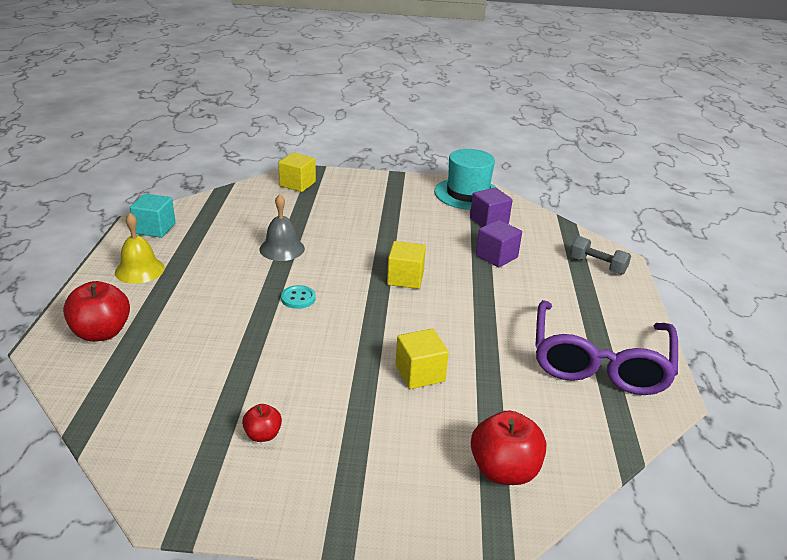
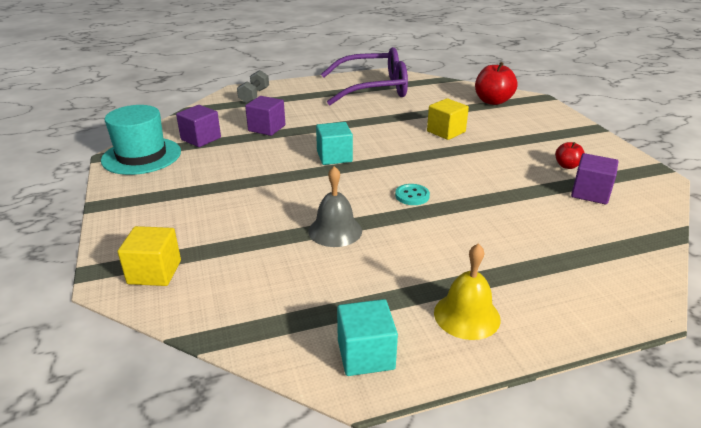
camera: 110 degrees left, 0 degrees up
red apple [63,281,130,342] -> none
yellow cube [387,241,426,289] -> turquoise cube [316,122,353,165]
none -> purple cube [571,153,619,204]

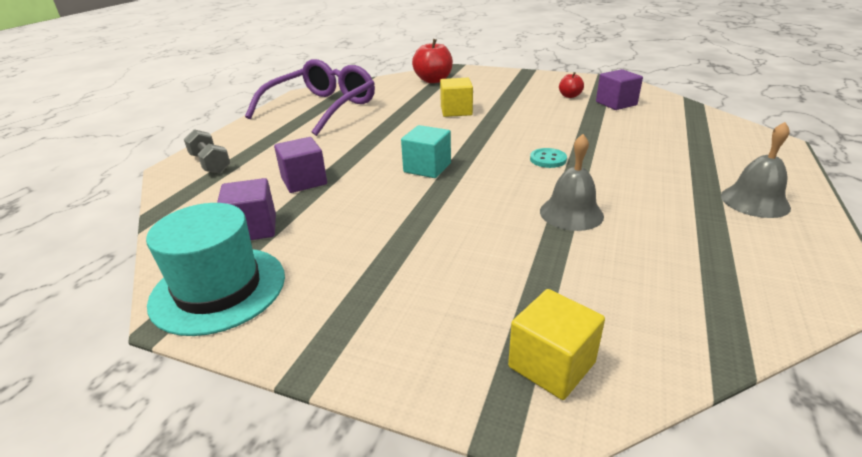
camera: 50 degrees left, 0 degrees up
turquoise cube [337,299,398,376] -> none
yellow bell [434,244,501,340] -> grey bell [721,122,791,218]

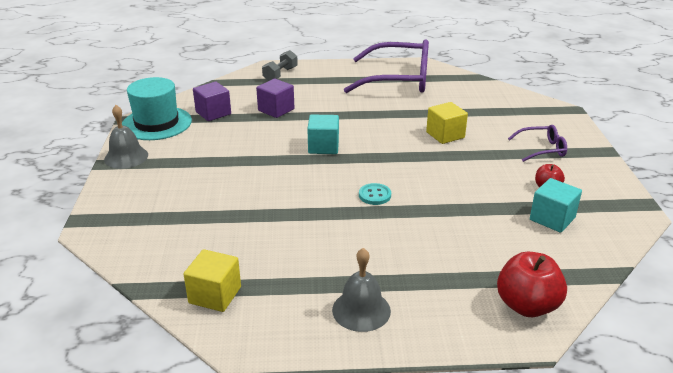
camera: 65 degrees right, 0 degrees up
red apple [412,39,453,83] -> red apple moved to [497,252,567,317]
yellow cube [508,289,605,400] -> yellow cube moved to [183,249,241,312]
grey bell [540,134,604,231] -> grey bell moved to [104,105,148,169]
purple cube [596,69,643,110] -> turquoise cube [530,178,582,233]
none -> purple glasses [508,125,567,162]

